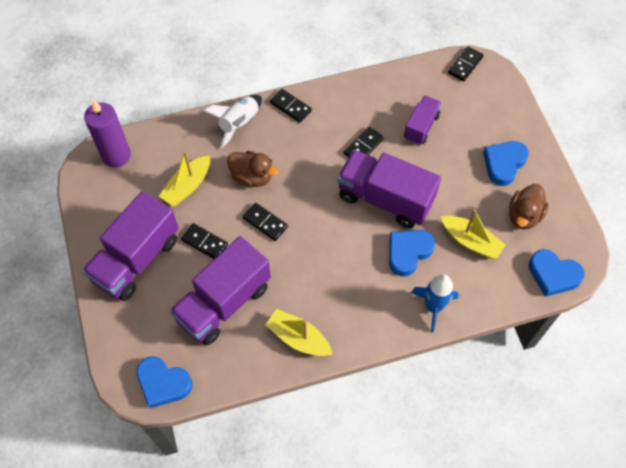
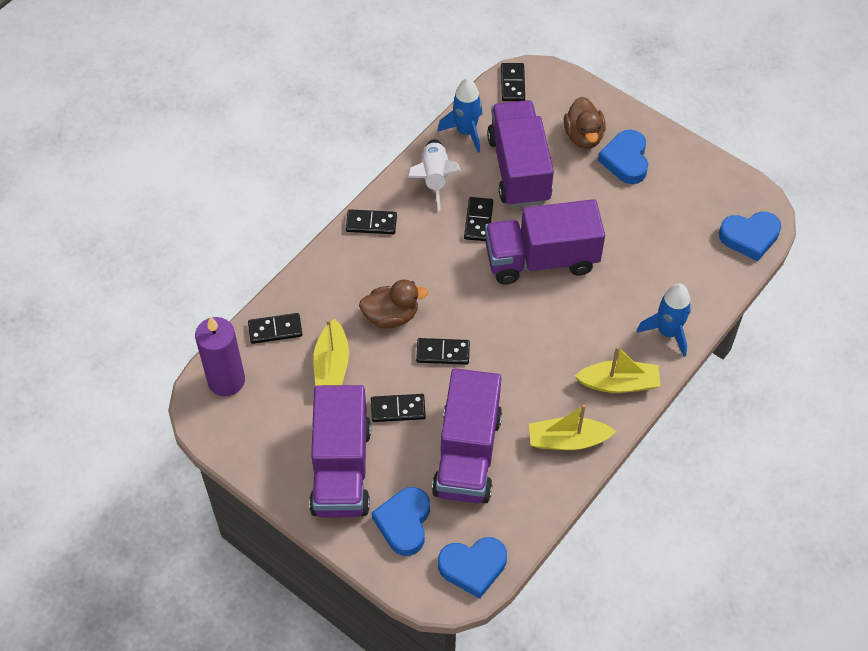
camera: 35 degrees left, 5 degrees down
white rocket [204,95,262,148] -> white rocket moved to [408,139,461,211]
blue heart [389,230,435,277] -> blue heart moved to [372,487,430,556]
purple truck [404,95,442,145] -> purple truck [487,100,554,207], size x1.83
yellow boat [441,209,506,259] -> yellow boat moved to [575,346,660,393]
brown duck [509,184,549,229] -> brown duck moved to [564,97,606,149]
none -> black domino [248,313,302,344]
none -> blue rocket [438,78,482,153]

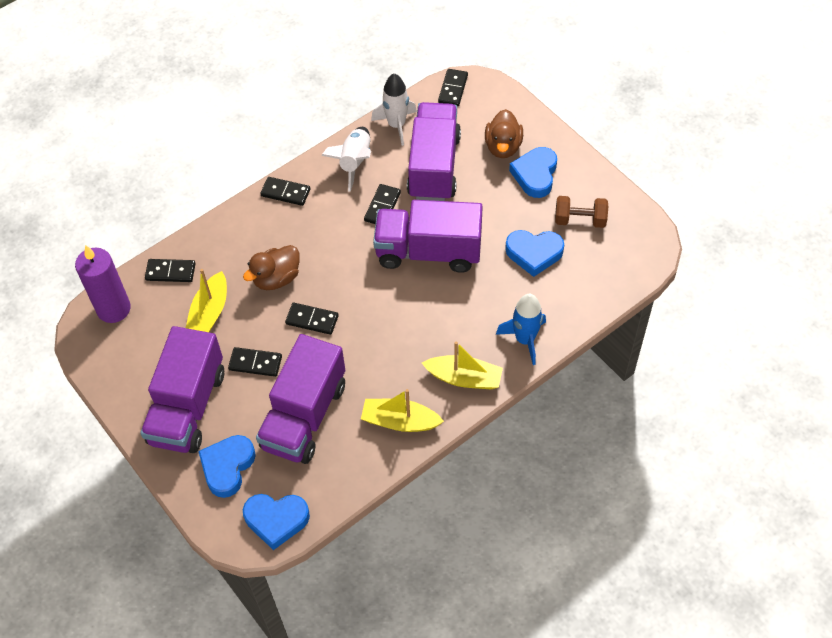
camera: 15 degrees right, 0 degrees up
brown duck [359,280,429,329] -> brown duck turned 135 degrees clockwise [243,245,300,290]
blue rocket [438,78,482,153] -> white rocket [371,73,417,146]
blue heart [719,211,781,261] -> blue heart moved to [505,230,564,277]
none -> brown dumbbell [555,196,608,228]

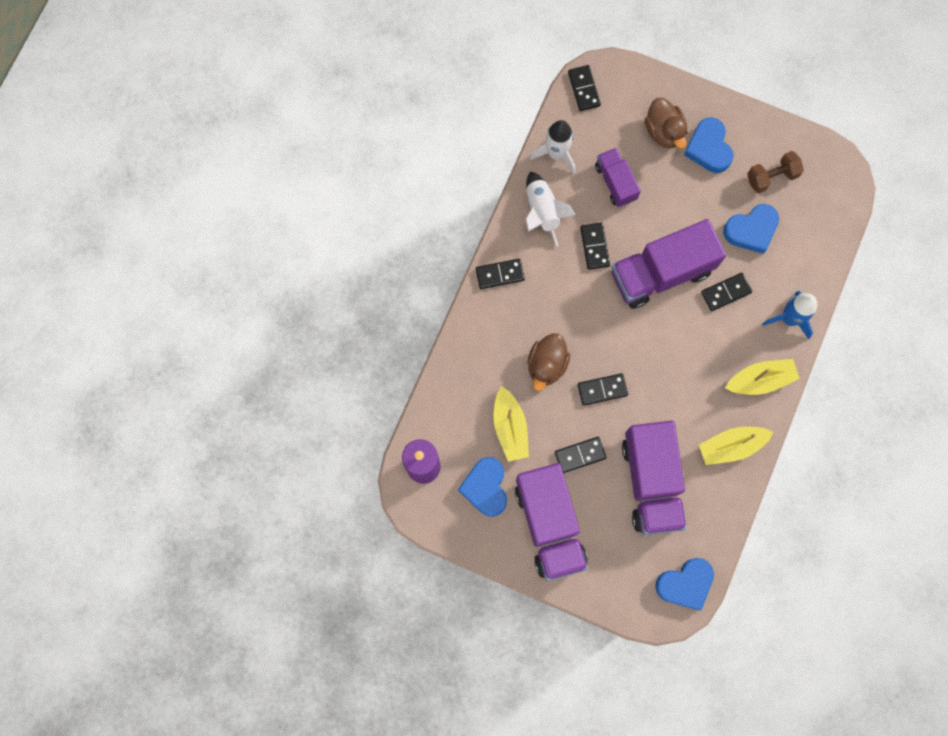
camera: 30 degrees left, 20 degrees up
black domino [145,259,196,282] -> black domino moved to [701,273,752,311]
blue heart [198,435,256,498] -> blue heart moved to [458,457,507,517]
purple truck [407,102,461,201] -> purple truck [595,148,641,207], size x0.55

